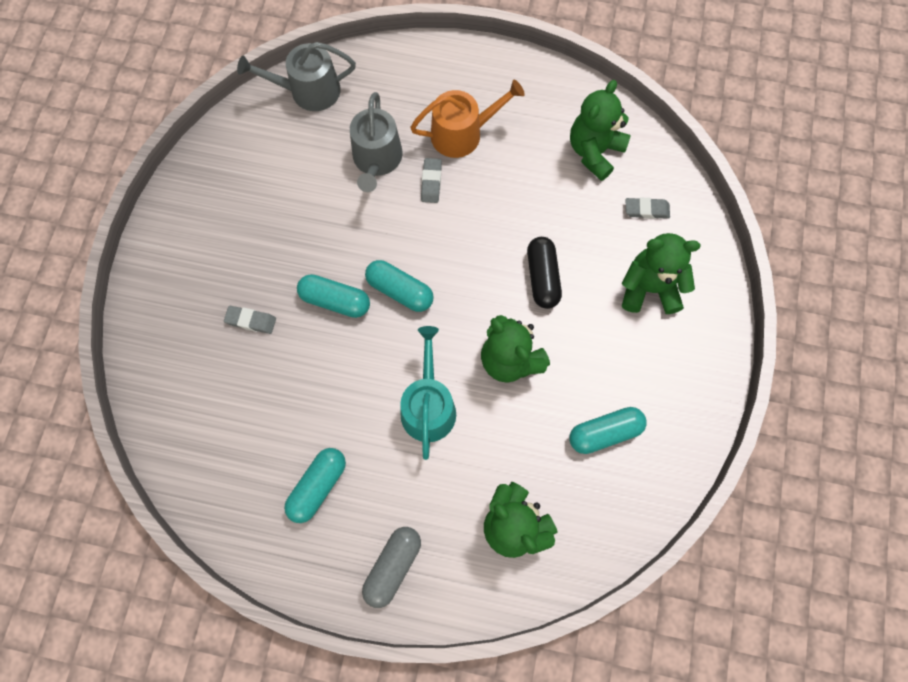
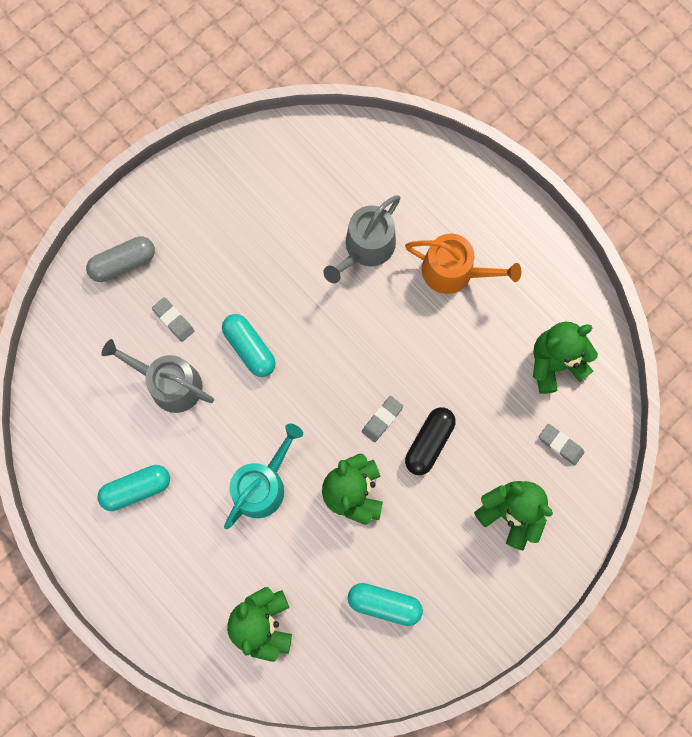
camera: 35 degrees right, 5 degrees up
grey watering can [237,42,356,111] -> grey watering can moved to [101,339,214,413]
grey capsule [362,527,421,608] -> grey capsule moved to [86,236,155,282]
turquoise capsule [365,260,434,312] -> none
grey eraser [421,158,442,203] -> grey eraser moved to [362,396,403,442]

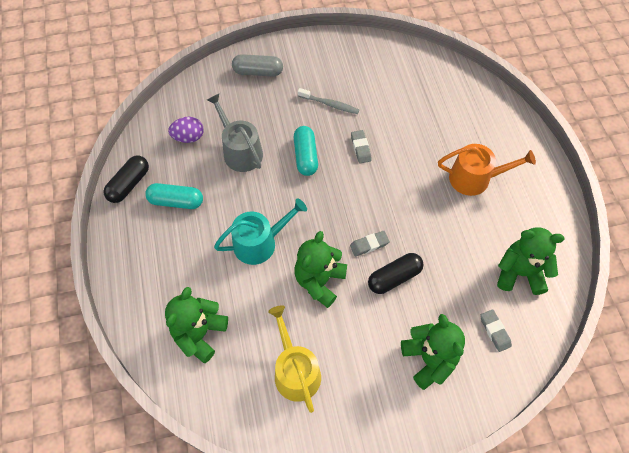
camera: 30 degrees right, 15 degrees down
grey eraser [152,297,194,342] -> grey eraser moved to [351,130,372,163]
grey watering can [324,195,400,283] -> none
turquoise capsule [348,583,423,626] -> yellow watering can [268,305,321,413]
orange watering can [405,234,521,294] -> orange watering can turned 45 degrees counterclockwise [438,144,536,196]
none -> black capsule [103,156,149,203]
none -> purple egg [168,117,204,143]
none -> grey toothbrush [298,88,359,114]

